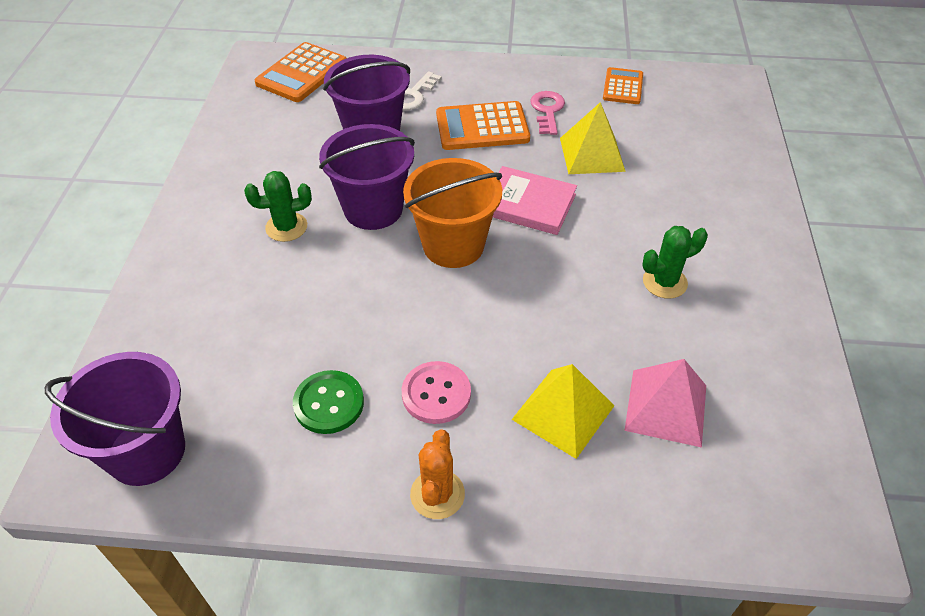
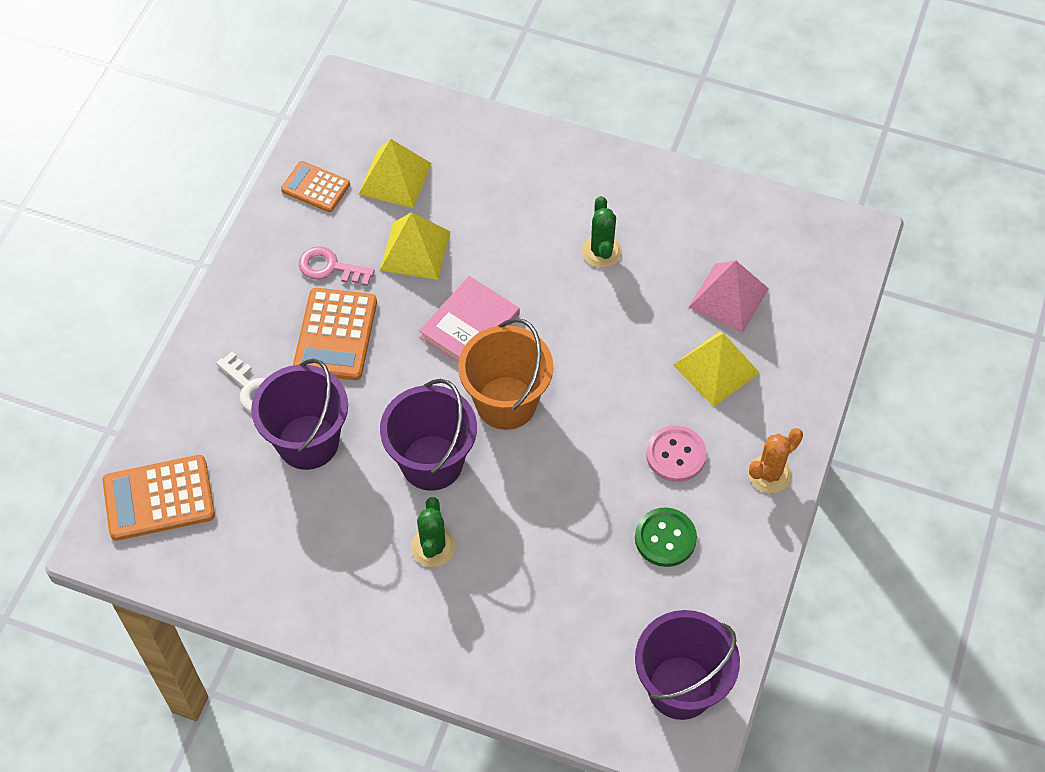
camera: 75 degrees left, 10 degrees up
orange calculator [255,42,347,102] -> orange calculator turned 120 degrees clockwise [102,455,215,541]
orange cactus [410,429,465,519] -> orange cactus turned 60 degrees counterclockwise [748,428,803,493]
none -> yellow pyramid [358,139,432,208]

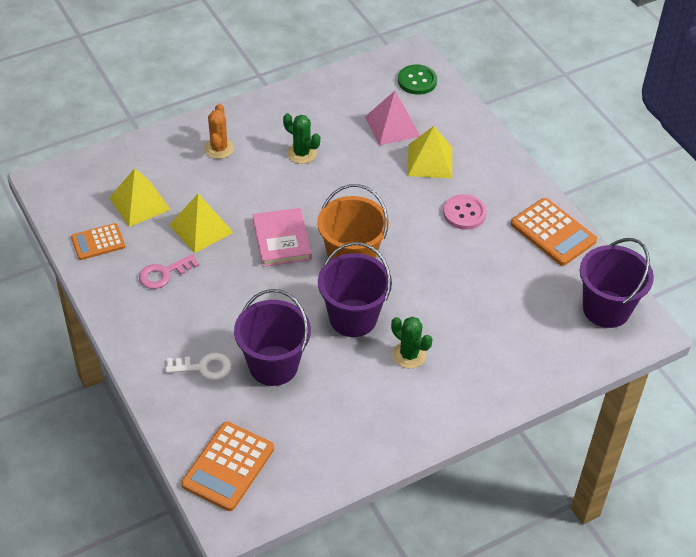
camera: 50 degrees left, 10 degrees down
orange calculator [293,288,377,380] -> orange calculator moved to [511,198,597,266]
green button [635,508,697,567] -> green button moved to [398,65,437,95]
orange cactus [748,428,803,493] -> orange cactus moved to [204,104,234,159]

